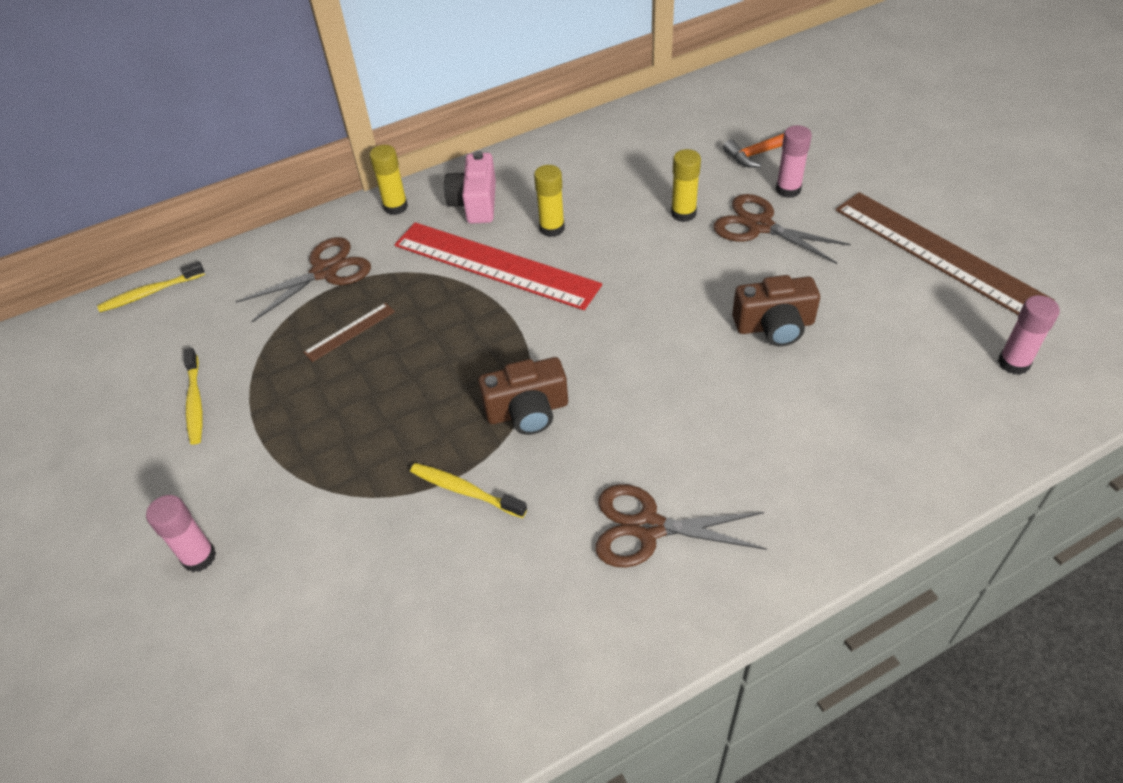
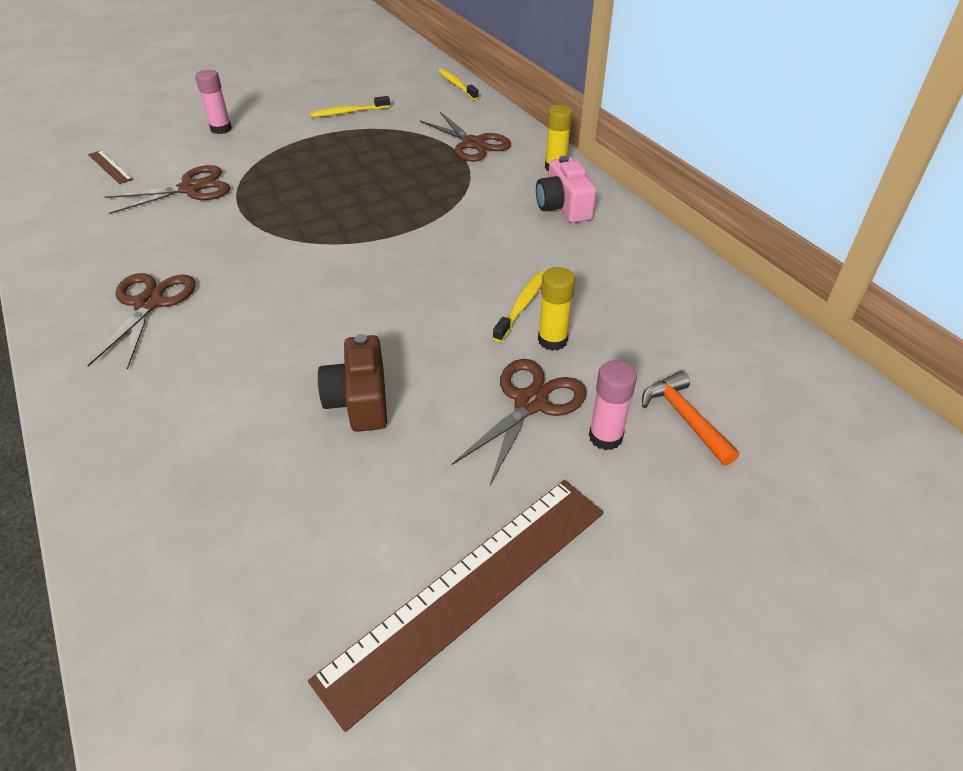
camera: 85 degrees right, 5 degrees down
brown ruler [303,303,395,362] -> brown ruler moved to [88,150,133,184]
red ruler [394,222,602,310] -> none
yellow toothbrush [410,463,527,518] -> yellow toothbrush moved to [493,271,544,342]
pink camera [444,151,496,224] -> pink camera turned 105 degrees counterclockwise [536,156,597,223]
brown camera [478,357,568,435] -> none
yellow glue stick [534,165,565,237] -> none
pink glue stick [998,295,1060,375] -> none
none -> brown scissors [105,165,230,214]

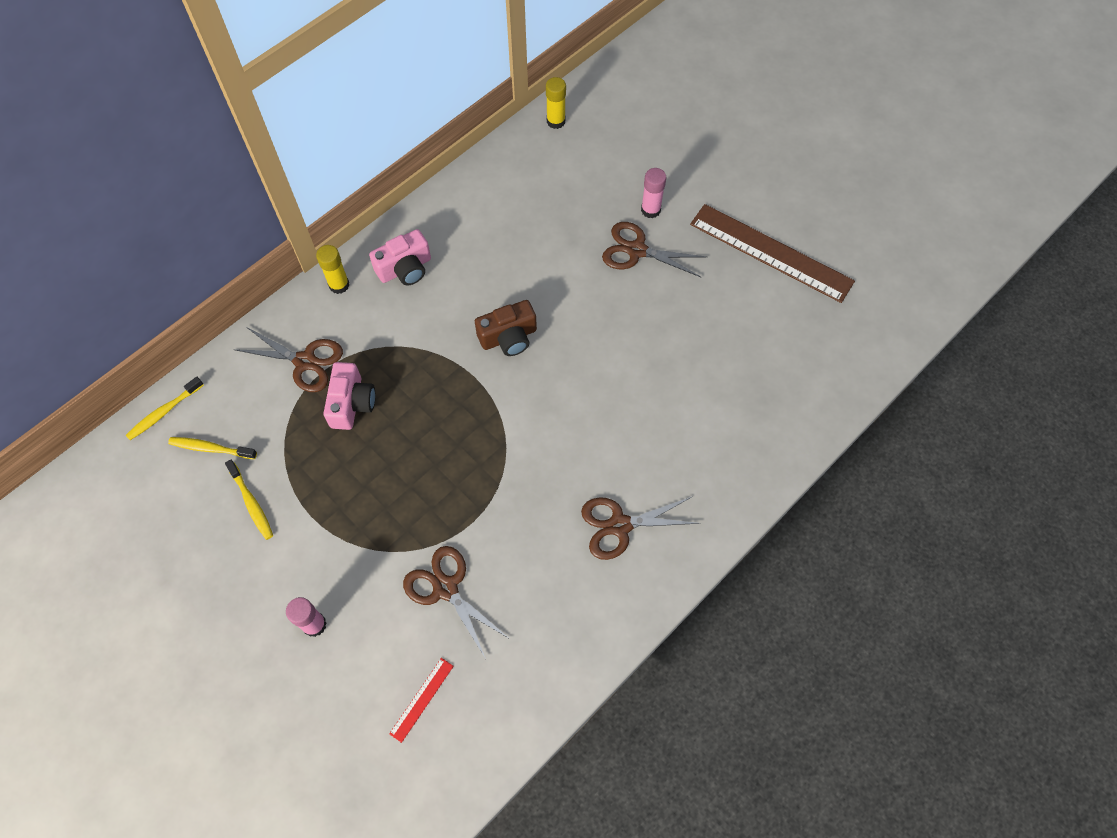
camera: 105 degrees left, 20 degrees up
brown ruler [88,150,133,184] -> red ruler [389,658,454,743]
brown camera [318,334,387,432] -> brown camera moved to [475,300,537,356]
brown scissors [420,112,511,162] -> brown scissors turned 75 degrees clockwise [233,327,343,392]
yellow toothbrush [493,271,544,342] -> yellow toothbrush moved to [168,437,257,459]
yellow glue stick [538,267,575,351] -> yellow glue stick moved to [546,77,566,129]
orange hammer [642,371,739,466] -> none
none -> pink camera [323,362,375,430]

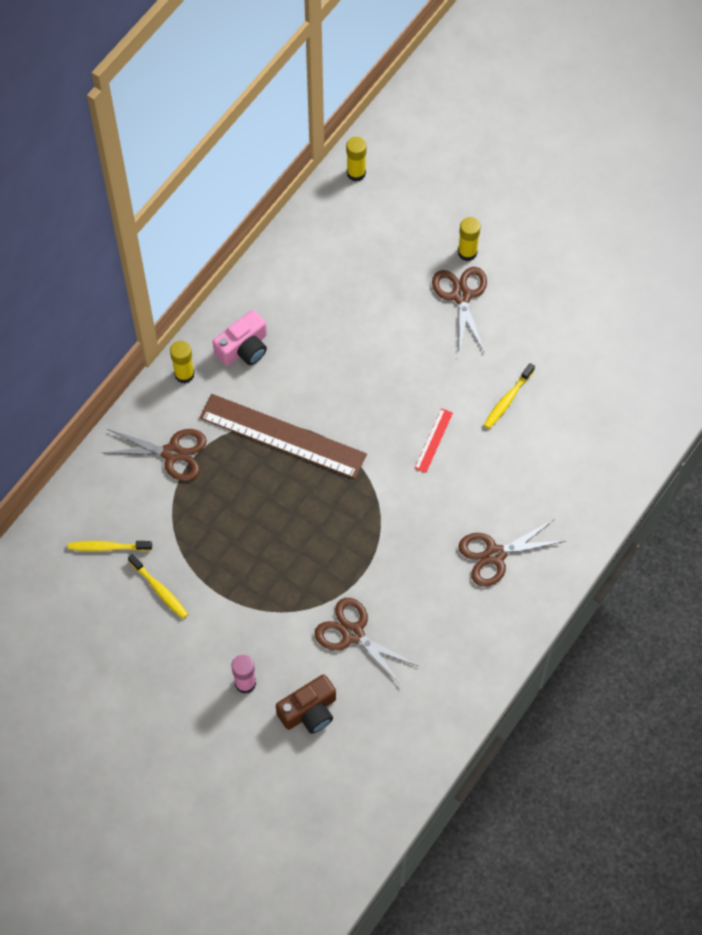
camera: 10 degrees left, 0 degrees up
yellow toothbrush [126,377,204,440] -> yellow toothbrush moved to [484,363,535,429]
pink camera [323,362,375,430] -> none
red ruler [389,658,454,743] -> red ruler moved to [415,408,453,473]
brown camera [475,300,537,356] -> brown camera moved to [276,674,336,734]
brown scissors [602,222,707,277] -> brown scissors turned 75 degrees clockwise [432,267,487,355]
pink glue stick [641,168,666,218] -> yellow glue stick [458,217,481,261]
brown ruler [690,204,855,303] -> brown ruler moved to [200,394,367,479]

